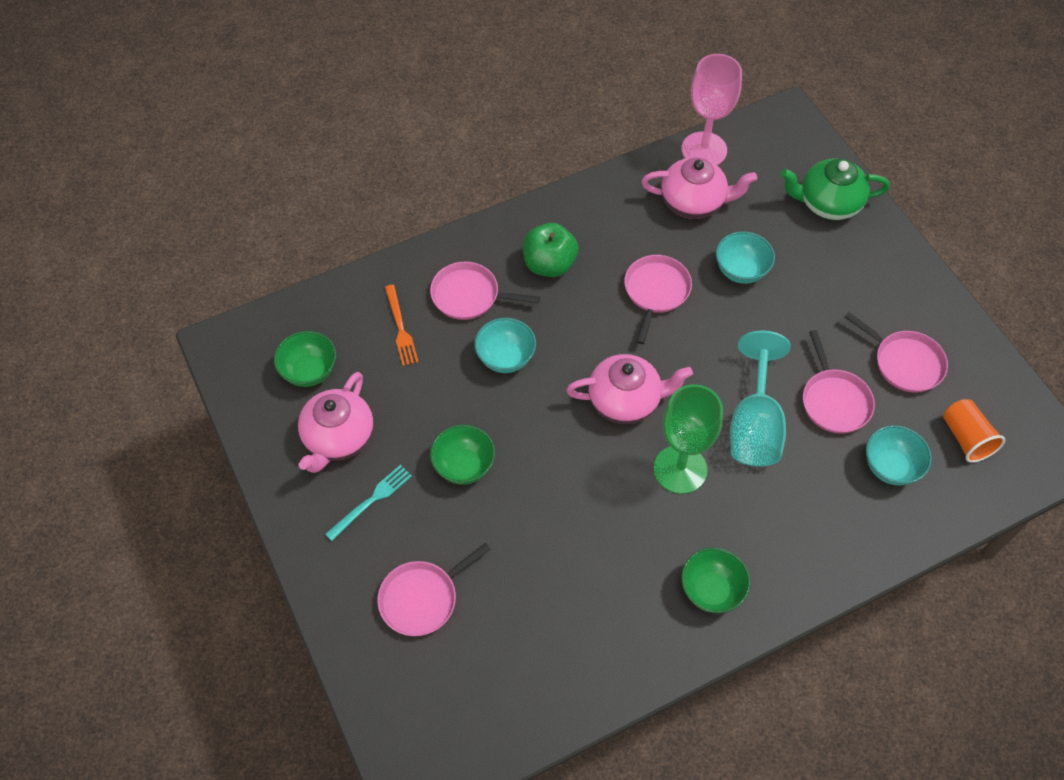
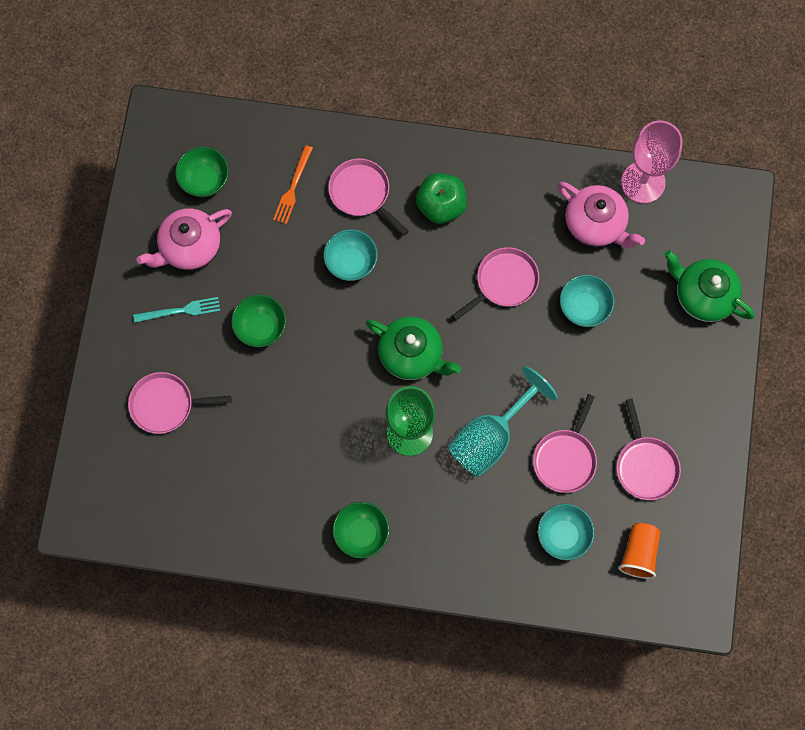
camera: 35 degrees right, 15 degrees up
pink teapot [566,354,693,424] -> green teapot [366,317,461,380]

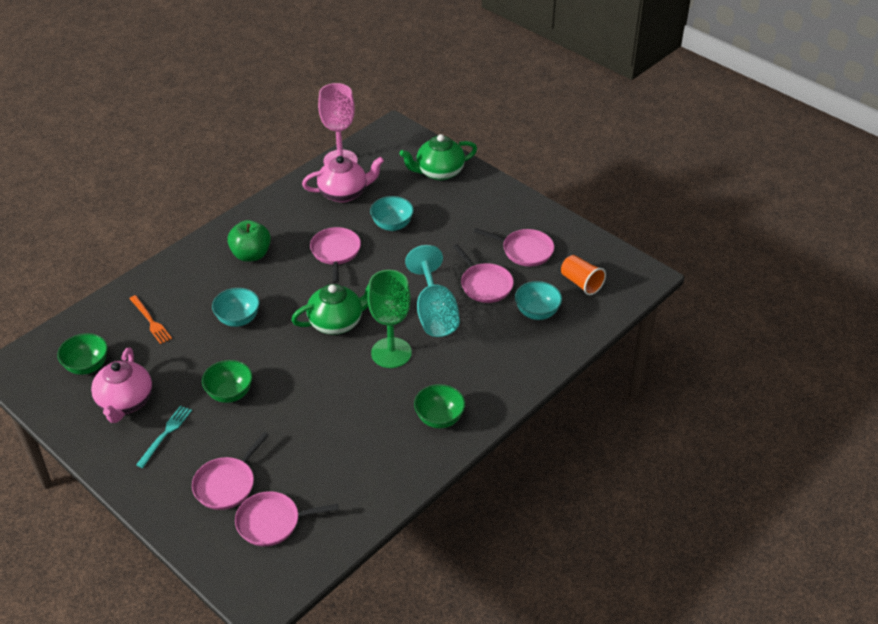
camera: 55 degrees left, 30 degrees down
pink pan [328,158,409,236] -> pink pan moved to [235,491,339,546]

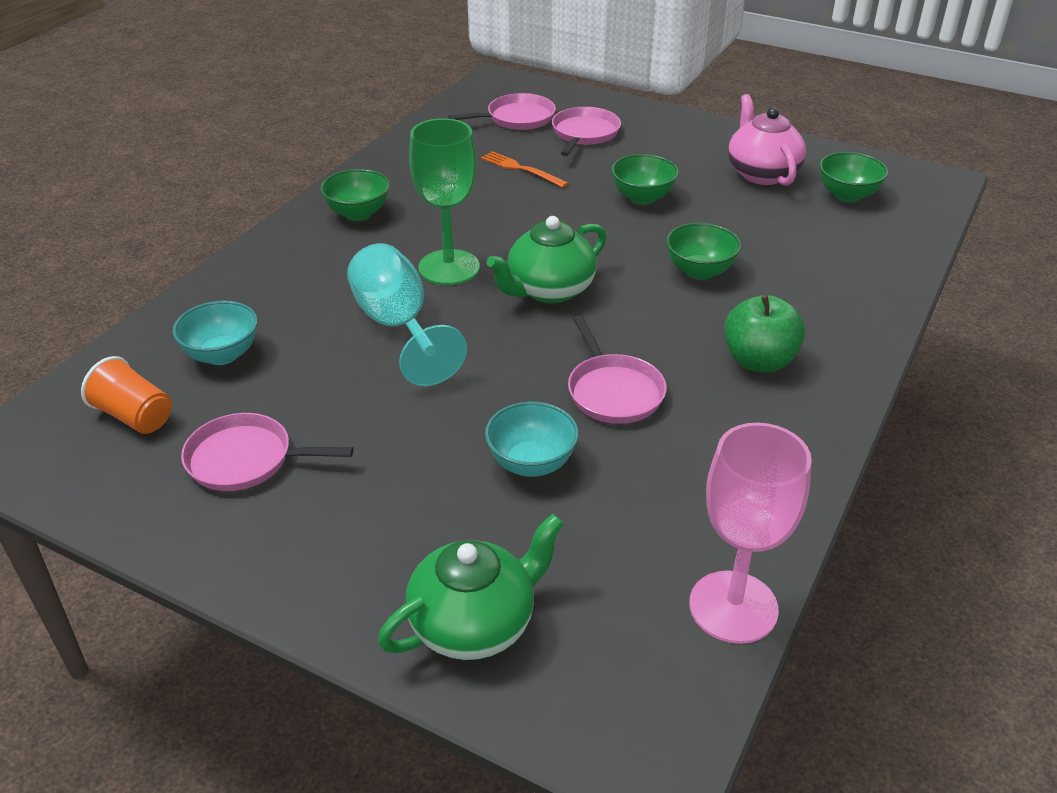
camera: 165 degrees right, 5 degrees down
orange fork [129,295,172,344] -> orange fork moved to [481,151,568,188]
turquoise fork [136,405,192,468] -> none
turquoise bowl [212,288,260,327] -> green bowl [666,223,741,280]
pink teapot [302,156,384,203] -> none
pink pan [453,244,514,303] -> none

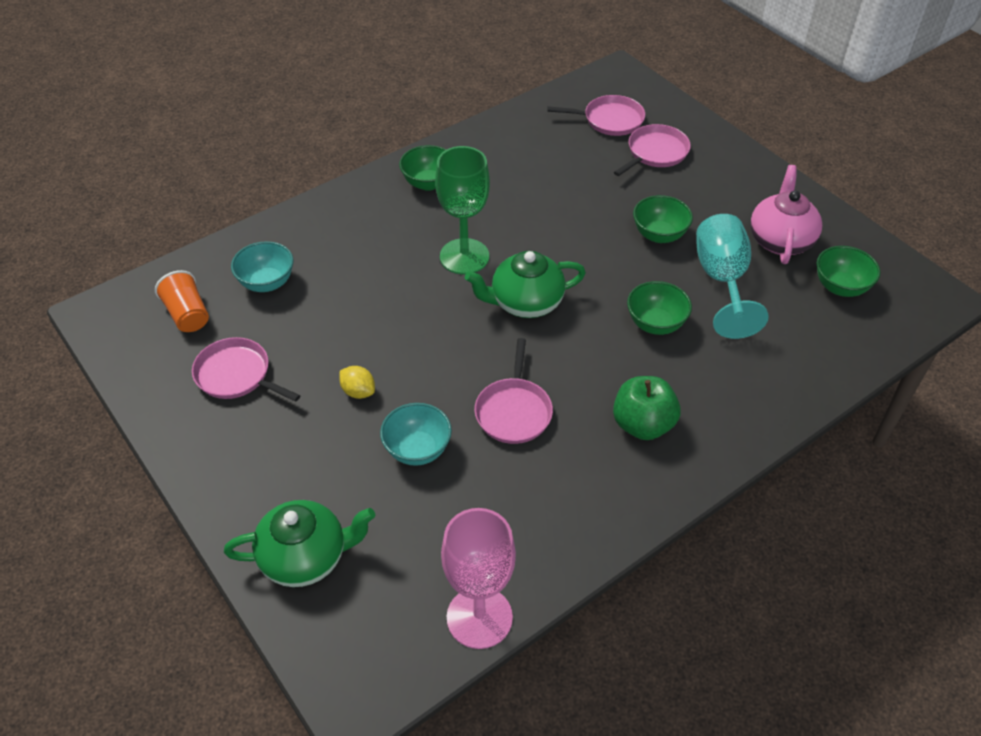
camera: 25 degrees right, 10 degrees up
turquoise goblet [347,243,467,386] -> turquoise goblet moved to [696,214,769,339]
orange fork [481,151,568,188] -> none
none -> yellow lemon [339,366,375,399]

